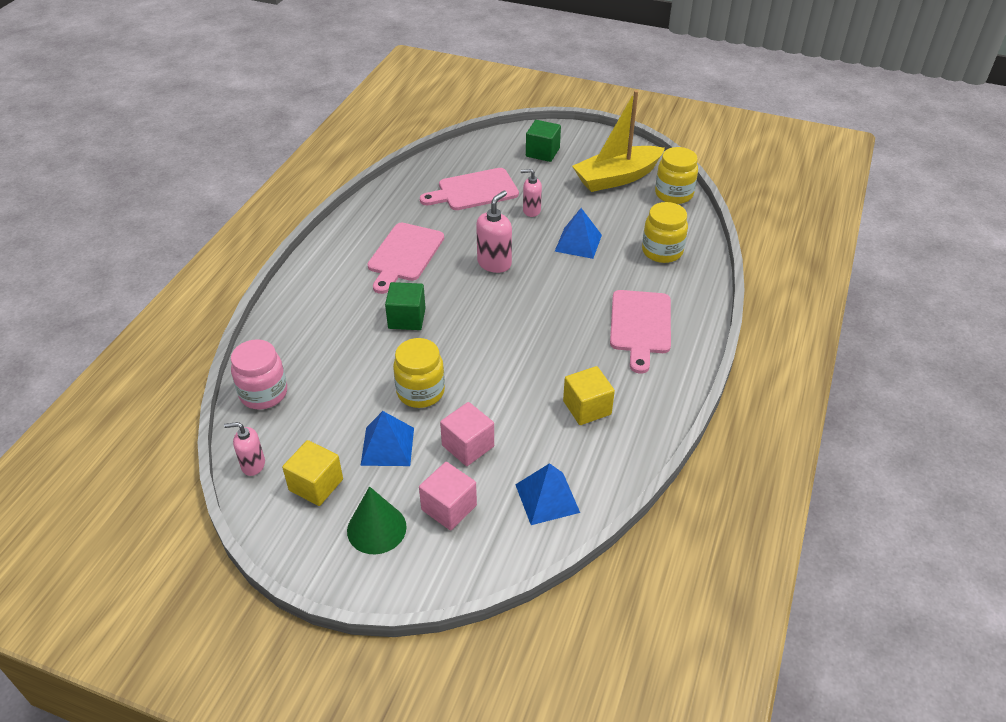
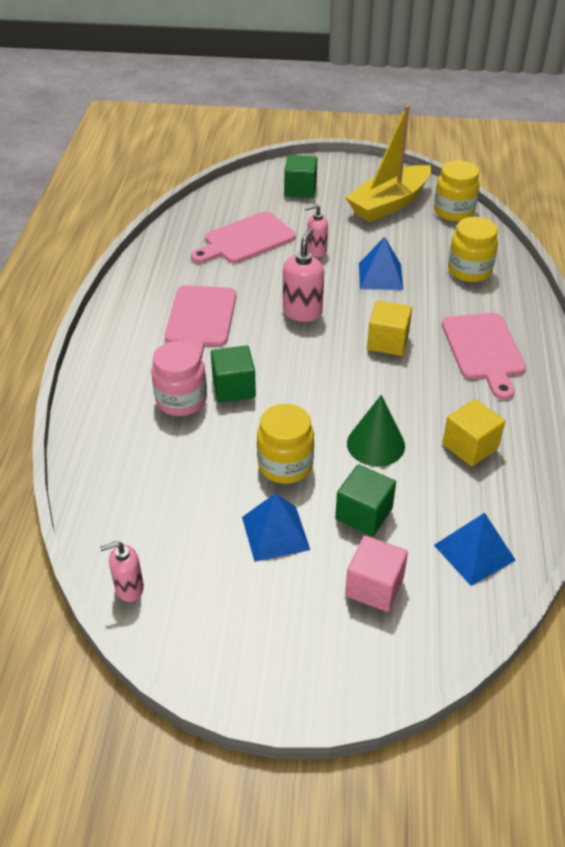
camera: 15 degrees left, 0 degrees up
pink jar [231,339,287,409] -> pink jar moved to [151,341,207,416]
yellow cube [282,440,343,506] -> yellow cube moved to [367,301,412,356]
green cone [347,486,407,554] -> green cone moved to [347,395,405,466]
pink cube [440,402,494,466] -> green cube [335,464,396,537]

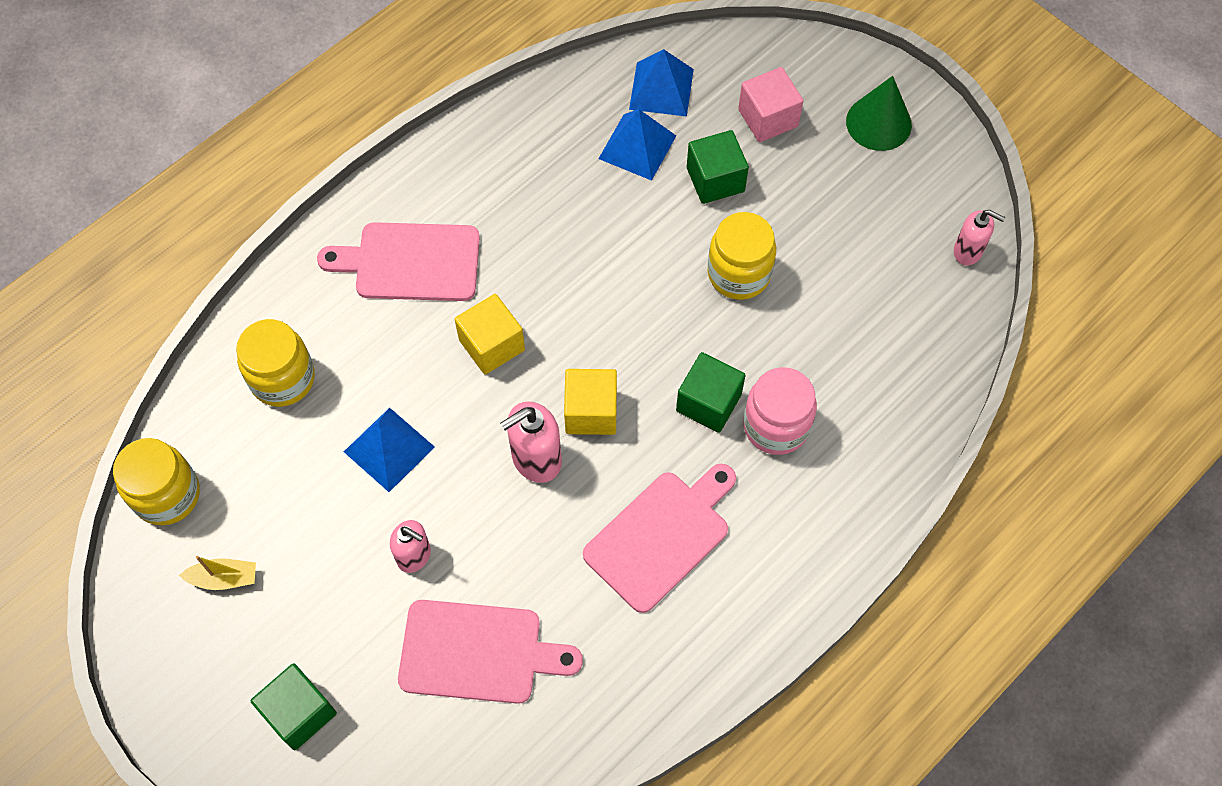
camera: 140 degrees left, 20 degrees up
blue pyramid [242,493,310,562] -> blue pyramid moved to [598,109,676,181]
yellow boat [345,105,431,222] -> yellow boat [179,556,256,590], size x0.41
green cone [347,395,405,466] -> green cone moved to [846,76,912,151]
pink cutting board [442,313,526,400] -> pink cutting board turned 120 degrees counterclockwise [317,222,480,301]
yellow cube [442,399,505,466] -> yellow cube moved to [564,369,617,435]

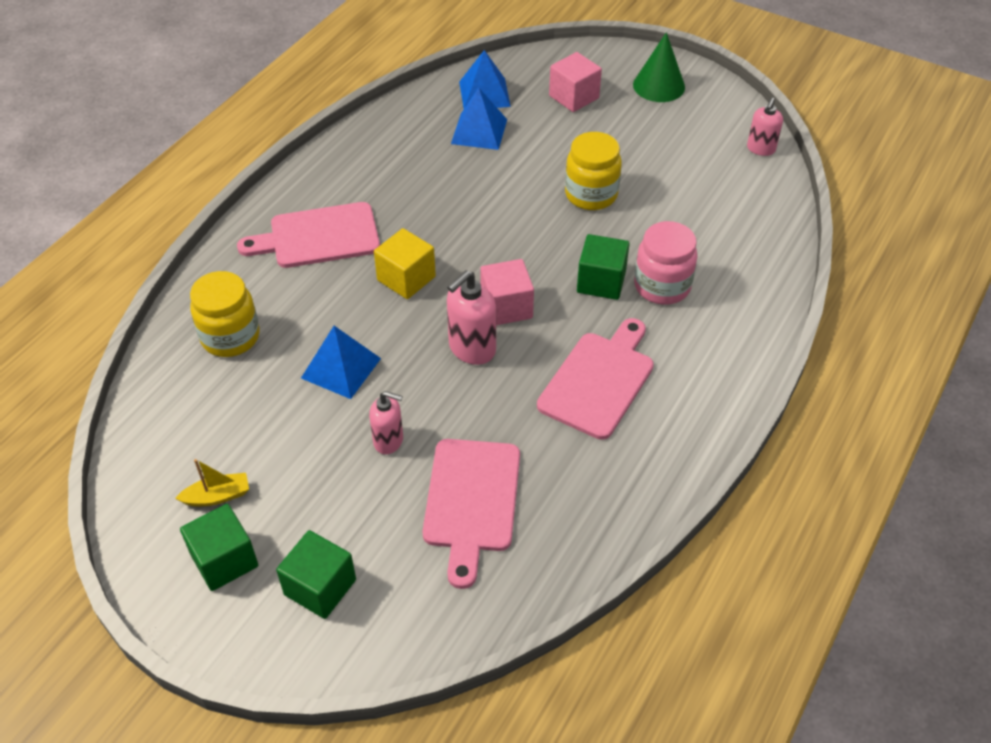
camera: 15 degrees left, 15 degrees down
yellow jar [113,438,200,526] -> none
pink cutting board [398,600,583,704] -> pink cutting board turned 105 degrees clockwise [423,439,520,589]
yellow cube [564,369,617,435] -> pink cube [480,259,534,325]
green cube [687,130,749,204] -> green cube moved to [180,504,258,591]
pink soap dispenser [954,210,1005,265] -> pink soap dispenser turned 105 degrees clockwise [747,97,783,156]

